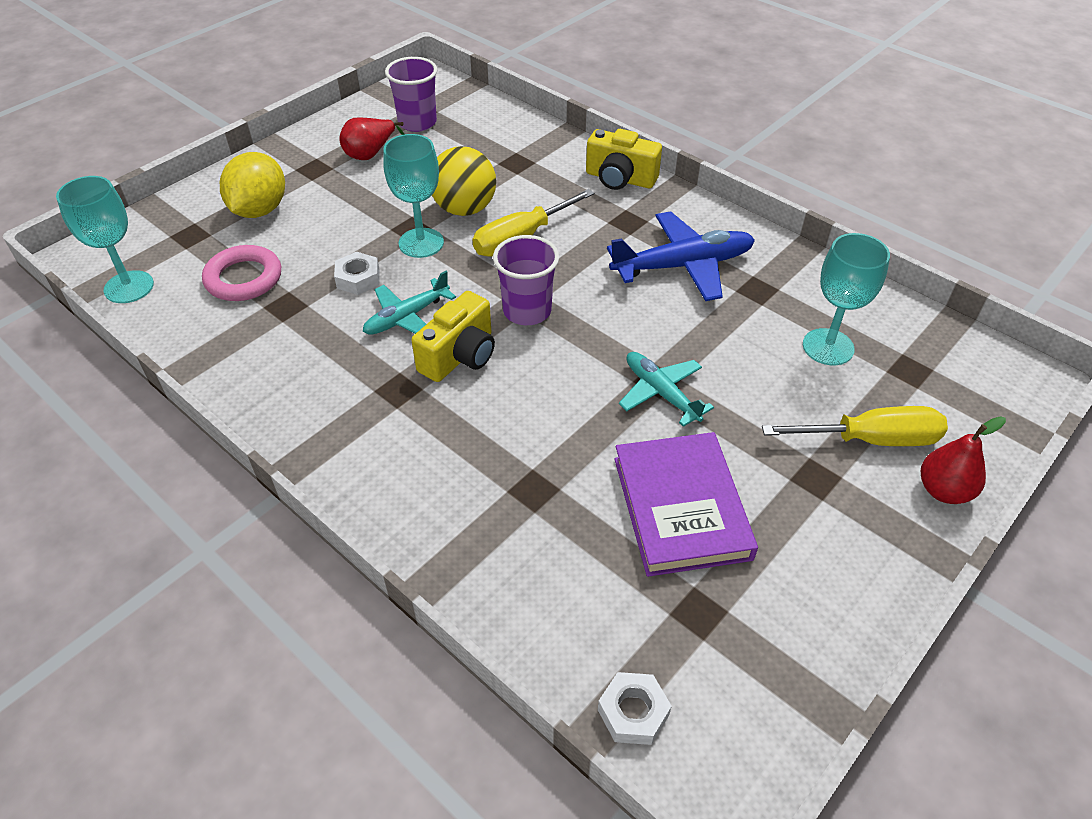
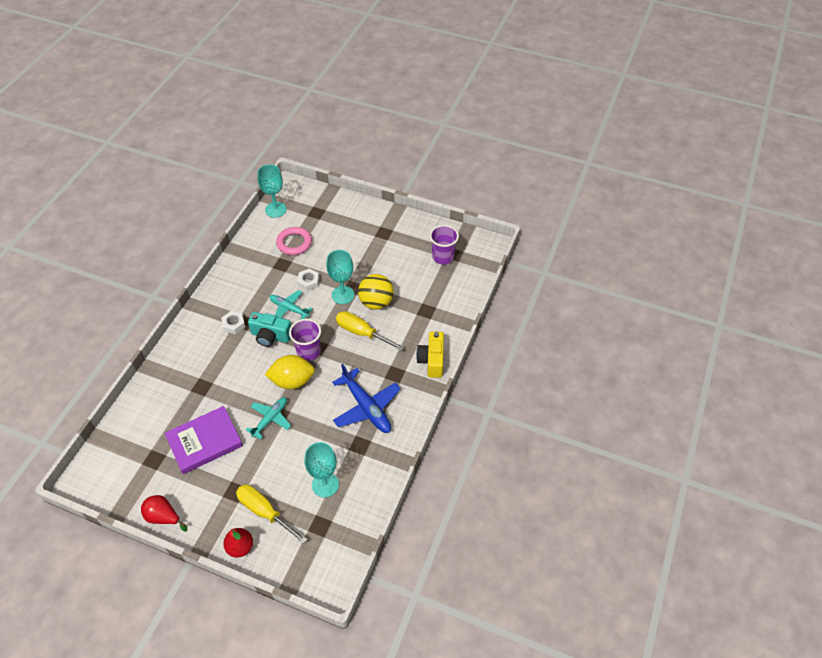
camera: 70 degrees right, 5 degrees up
yellow lemon [220,152,285,218] -> yellow lemon moved to [265,355,315,389]
red pear [339,117,404,160] -> red pear moved to [141,495,187,532]
yellow camera [411,291,495,382] -> turquoise camera [248,312,291,347]
white nut [598,672,672,745] -> white nut moved to [221,311,245,334]
yellow screwdriver [762,406,948,446] -> yellow screwdriver turned 150 degrees clockwise [236,485,308,544]

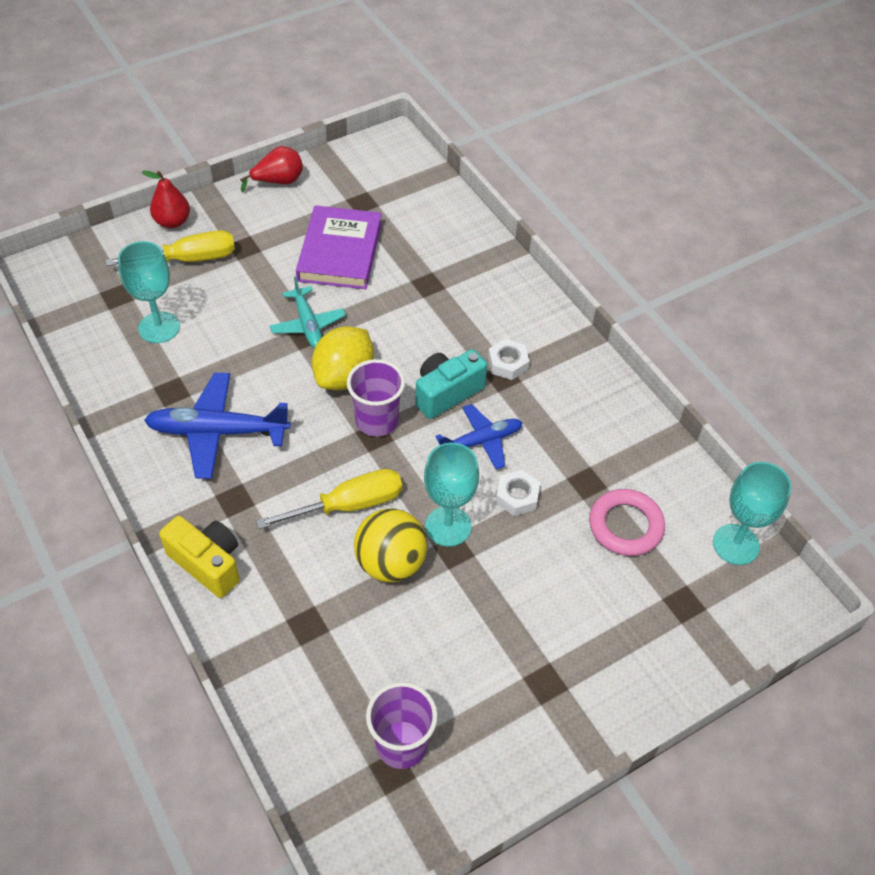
camera: 125 degrees right, 0 degrees up
turquoise plane [269,290,313,320] -> blue plane [435,404,523,469]

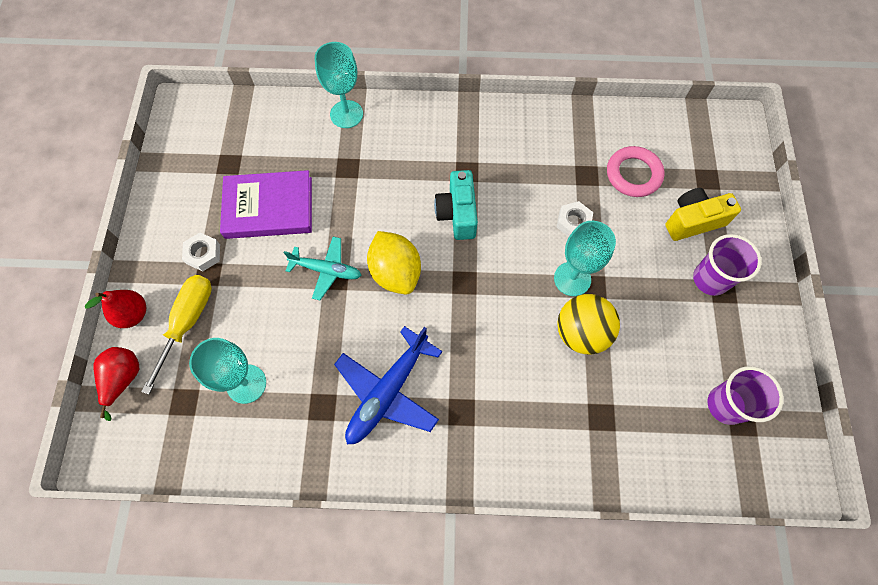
camera: 55 degrees left, 15 degrees up
yellow camera [159,516,240,598] -> yellow camera moved to [665,188,741,241]
red pear [240,146,303,192] -> red pear moved to [93,347,139,421]
yellow screwdriver [256,469,402,529] -> none
purple book [296,205,382,289] -> purple book turned 45 degrees counterclockwise [220,170,312,239]
purple cup [347,359,405,437] -> purple cup moved to [693,234,762,296]
blue plane [435,404,523,469] -> none
white nut [488,339,529,380] -> white nut moved to [182,233,220,271]
turquoise goblet [713,462,792,565] -> turquoise goblet moved to [315,42,363,128]

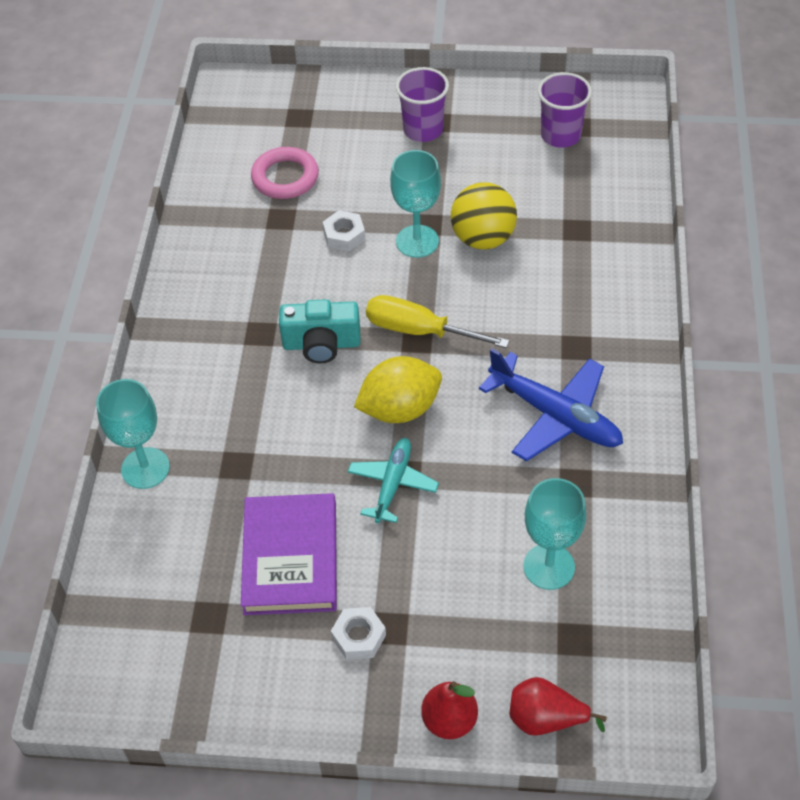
camera: 85 degrees left, 15 degrees down
yellow screwdriver [141,275,212,394] -> yellow screwdriver moved to [366,295,510,348]
yellow camera [665,188,741,241] -> none

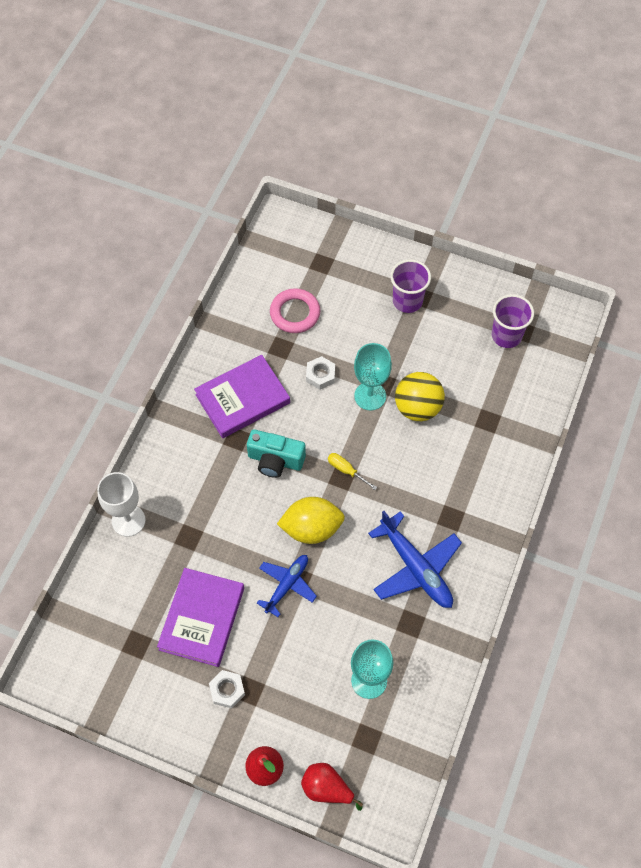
camera: 15 degrees right, 10 degrees up
turquoise goblet [96,379,170,489] -> white goblet [97,472,146,537]
turquoise plane [348,438,439,523] -> blue plane [257,555,317,617]
yellow screwdriver [366,295,510,348] -> yellow screwdriver [328,453,377,490], size x0.55
none -> purple book [194,355,290,438]

